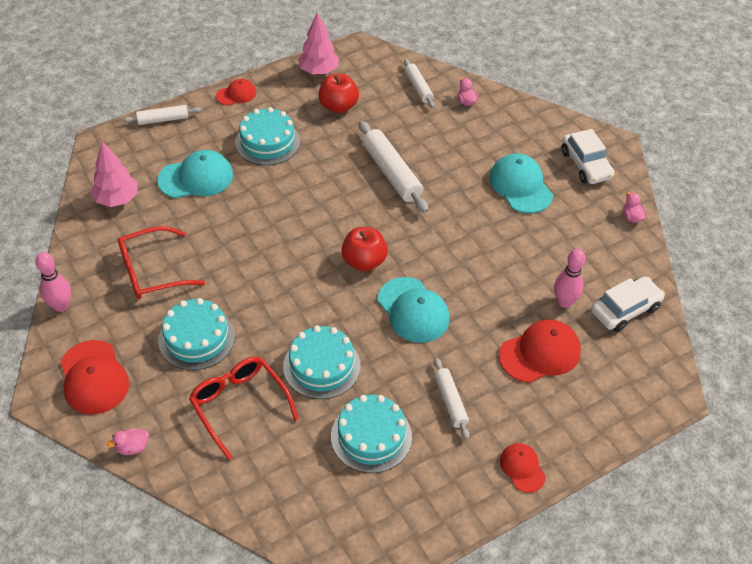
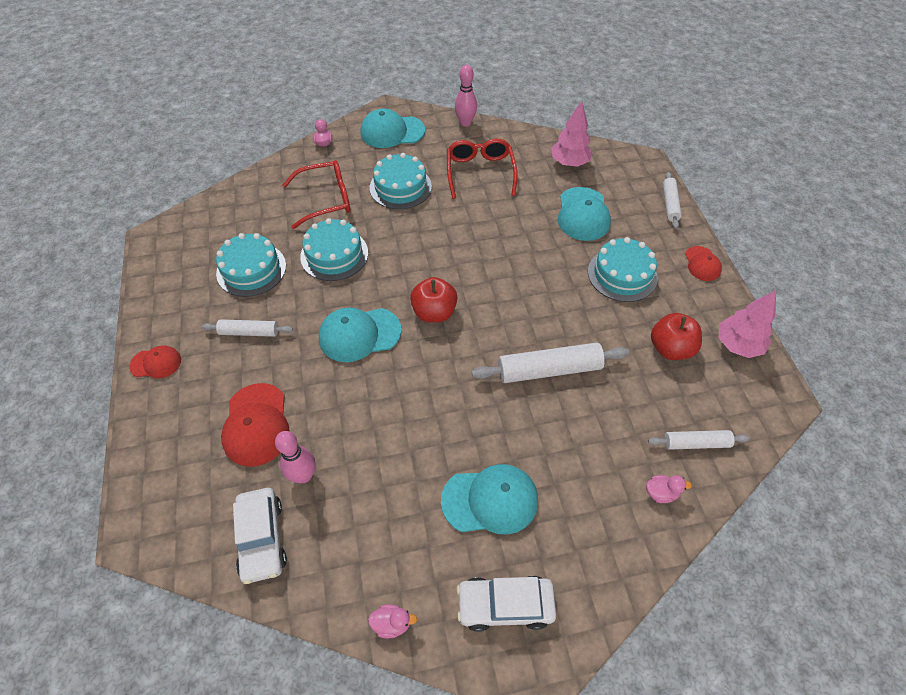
camera: 110 degrees right, 5 degrees up
red cap [60,340,129,414] -> turquoise cap [360,109,425,148]

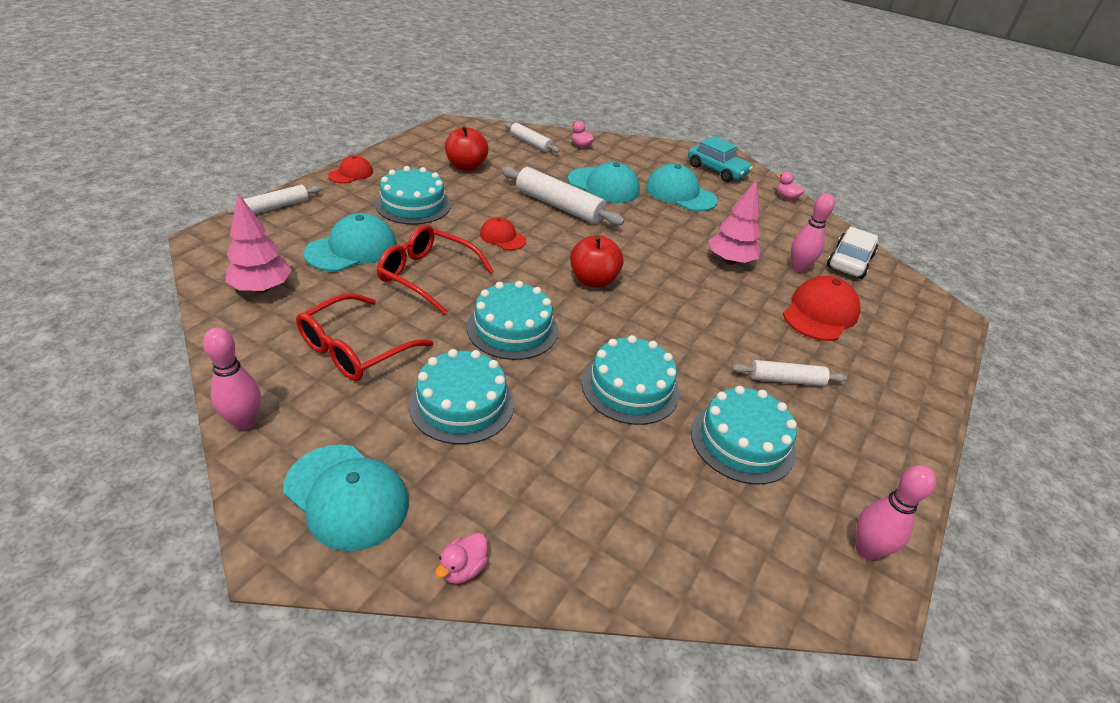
camera: 140 degrees left, 15 degrees down
red cap [129,345,181,378] -> red cap moved to [480,217,526,250]
white rolling pin [202,319,293,337] -> white rolling pin turned 45 degrees counterclockwise [732,360,847,386]
red glasses [282,160,350,229] -> red glasses moved to [377,225,494,315]
turquoise cap [319,308,401,362] -> turquoise cap moved to [568,162,640,203]
white car [456,576,556,632] -> turquoise car [688,136,753,182]
pink tree [719,290,776,358] -> pink tree moved to [708,179,761,265]
none -> turquoise cake [467,281,558,360]
none -> pink bowling pin [856,465,936,560]

